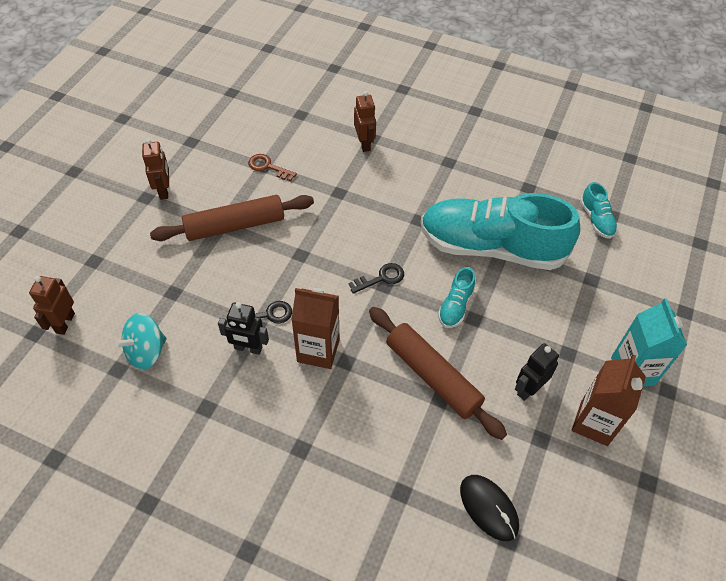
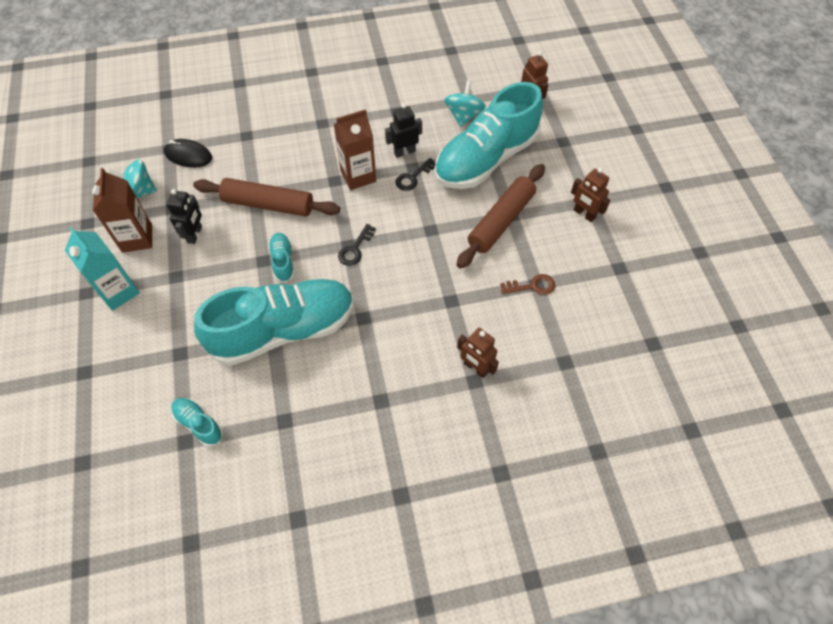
camera: 145 degrees right, 5 degrees up
none -> turquoise spinning top [107,159,157,198]
none -> turquoise shoe [434,82,543,189]

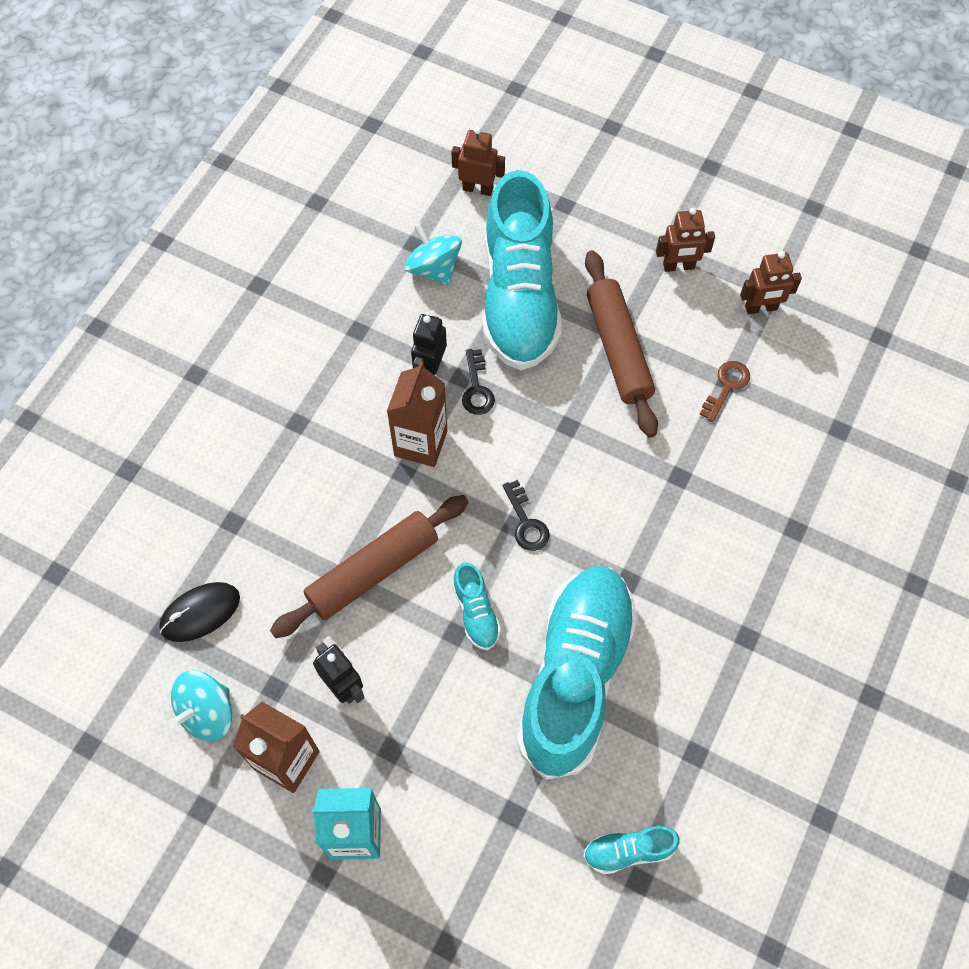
camera: 50 degrees left, 5 degrees up
turquoise shoe [268,233,295,283] -> turquoise shoe turned 135 degrees counterclockwise [452,562,501,650]
brown robot [457,328,499,378] -> brown robot moved to [740,251,802,314]

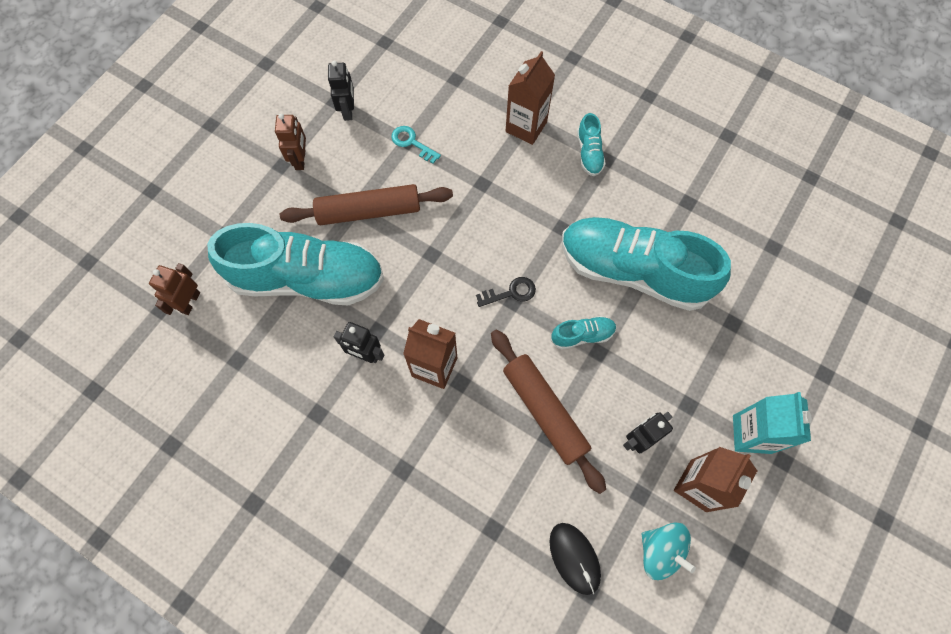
camera: 85 degrees left, 5 degrees up
turquoise spinning top [404,223,462,285] -> none
black key [462,349,495,415] -> none
turquoise shoe [583,826,679,875] -> turquoise shoe moved to [577,113,606,176]
brown key [699,361,750,422] -> turquoise key [391,126,441,164]
brown robot [740,251,802,314] -> black robot [328,61,354,121]
none -> brown carton [506,51,555,145]

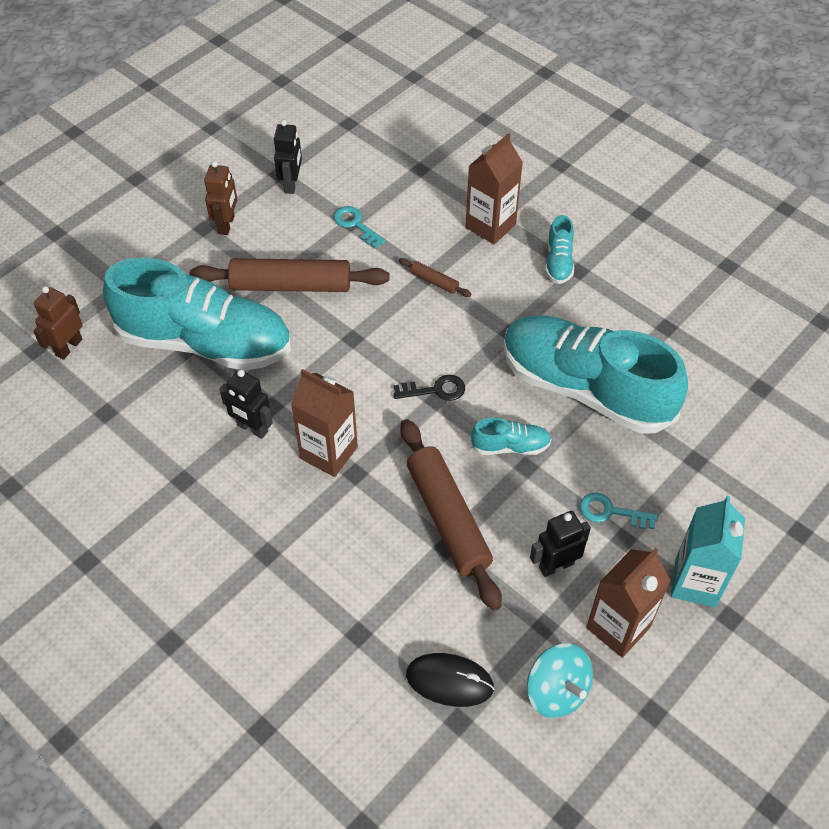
camera: 10 degrees right, 15 degrees down
black mouse [550,523,601,595] -> black mouse turned 60 degrees counterclockwise [406,653,494,707]
none -> brown rolling pin [399,258,471,297]
none -> turquoise key [580,492,658,529]

